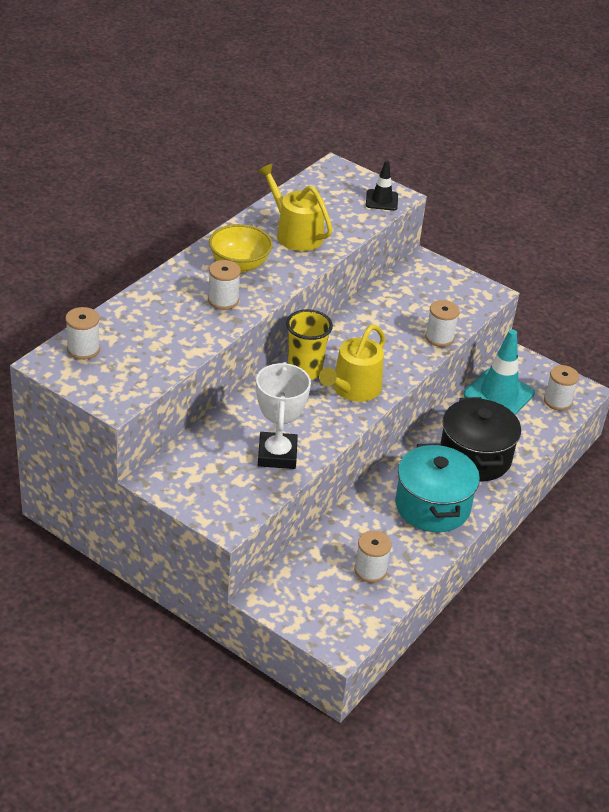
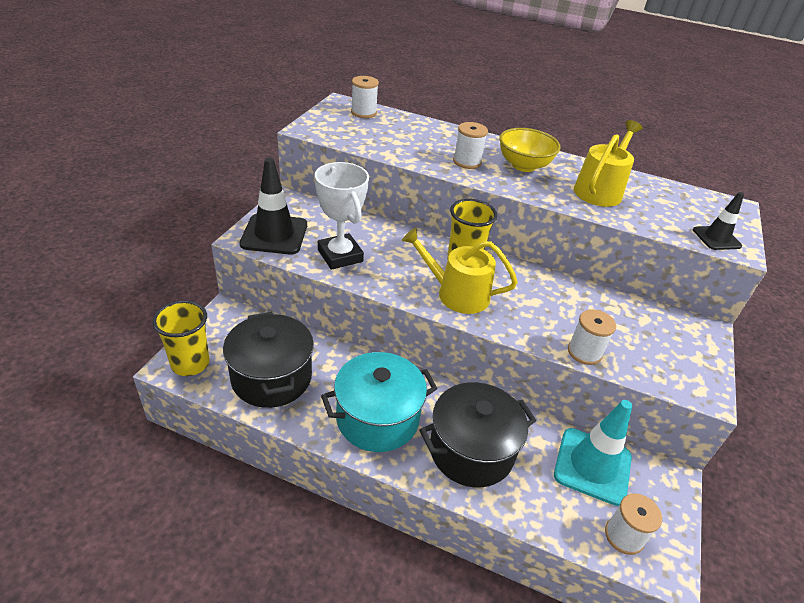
camera: 75 degrees right, 0 degrees up
white trophy [256,362,311,469] -> white trophy turned 75 degrees clockwise [315,162,369,270]
white spool [354,531,392,583] -> black pot [223,312,314,408]
none -> yellow cup [152,300,209,376]
none -> black traffic cone [240,158,307,255]

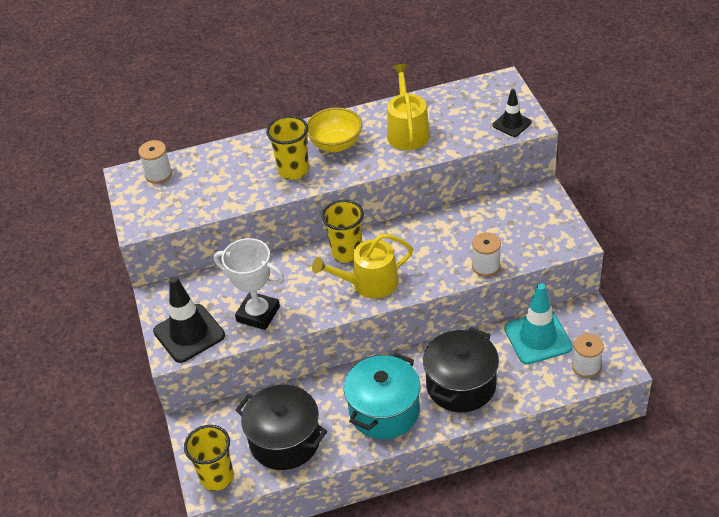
camera: 30 degrees left, 5 degrees up
white spool [453,122,488,169] -> yellow cup [266,116,309,180]

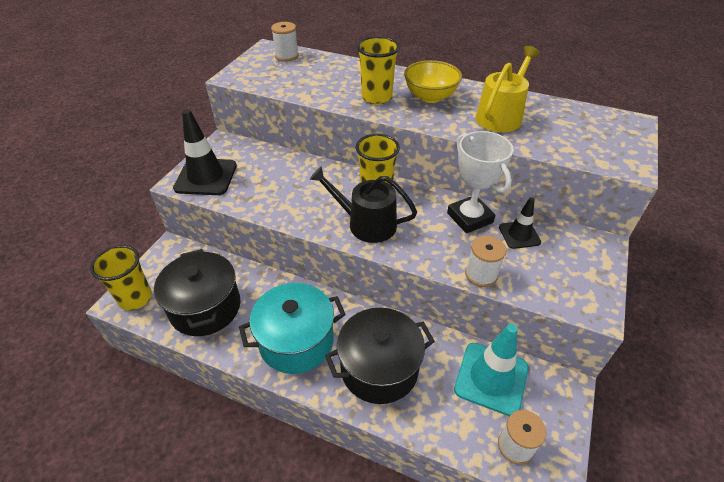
camera: 35 degrees right, 0 degrees up
white trophy [214,238,284,330] -> white trophy moved to [447,131,514,234]
yellow watering can [312,233,413,299] -> black watering can [310,166,417,243]
black traffic cone [492,89,532,137] -> black traffic cone moved to [499,197,541,249]

